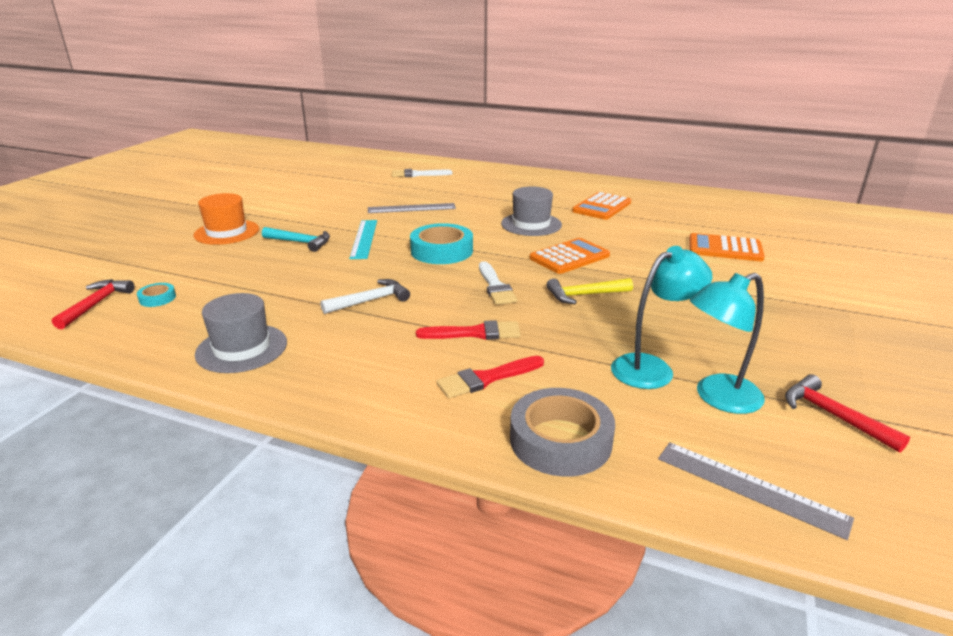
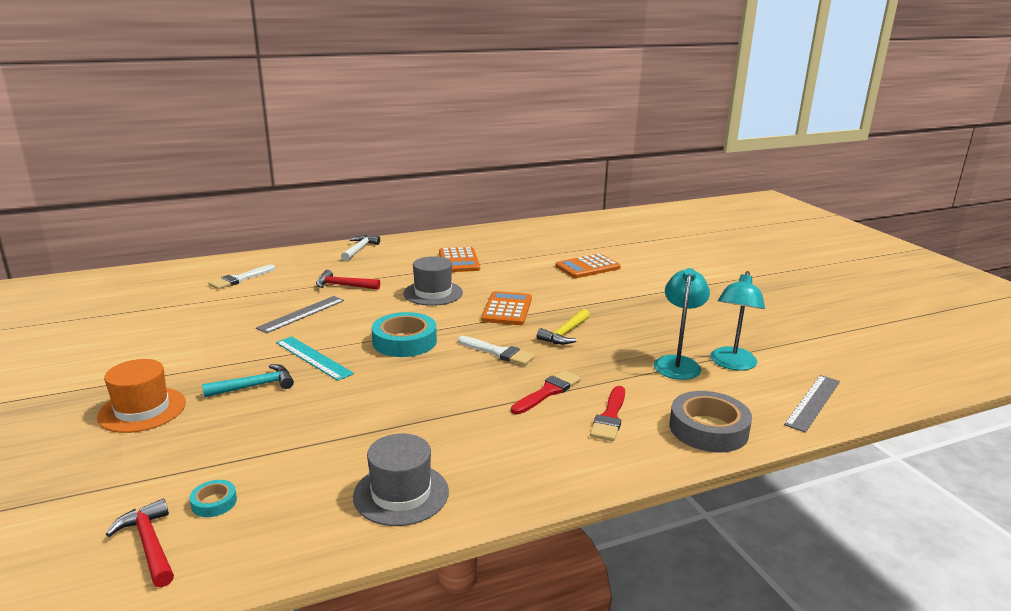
camera: 45 degrees left, 5 degrees down
white hammer [320,279,410,314] -> white hammer moved to [341,235,380,261]
grey ruler [658,442,854,540] -> grey ruler turned 45 degrees counterclockwise [784,375,840,433]
red hammer [785,374,910,453] -> red hammer moved to [316,270,380,290]

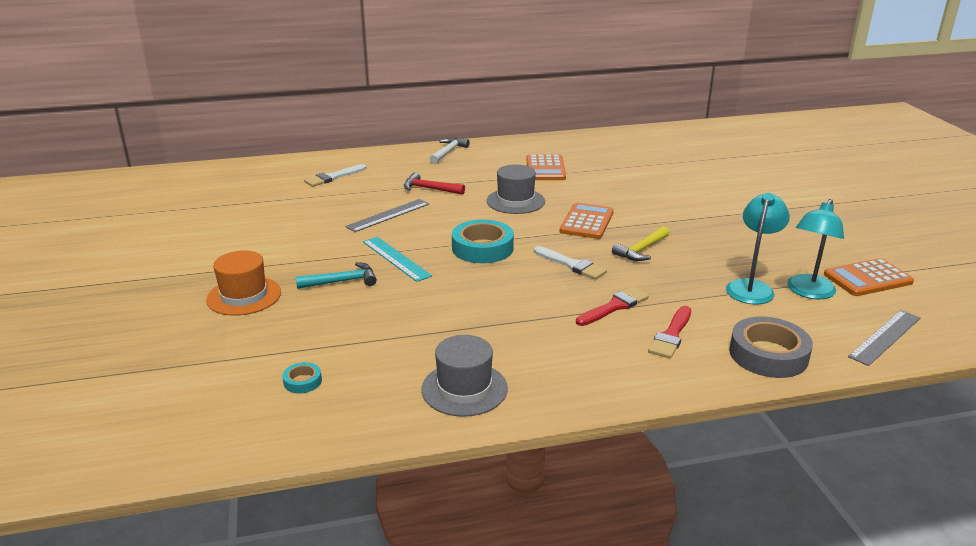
camera: 10 degrees right, 5 degrees up
red hammer [106,499,174,587] -> none
orange calculator [555,253,621,278] -> orange calculator moved to [824,258,914,296]

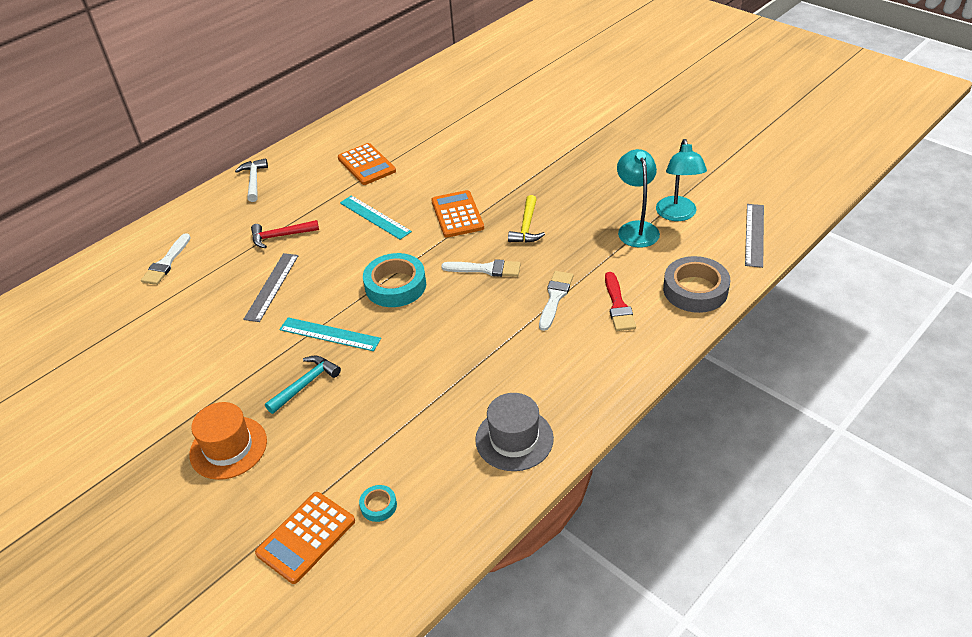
camera: 30 degrees left, 15 degrees up
grey hat [486,164,545,214] -> turquoise ruler [340,195,412,240]
red brush [576,287,649,326] -> white brush [539,271,573,331]
orange calculator [824,258,914,296] -> orange calculator moved to [255,492,355,584]

